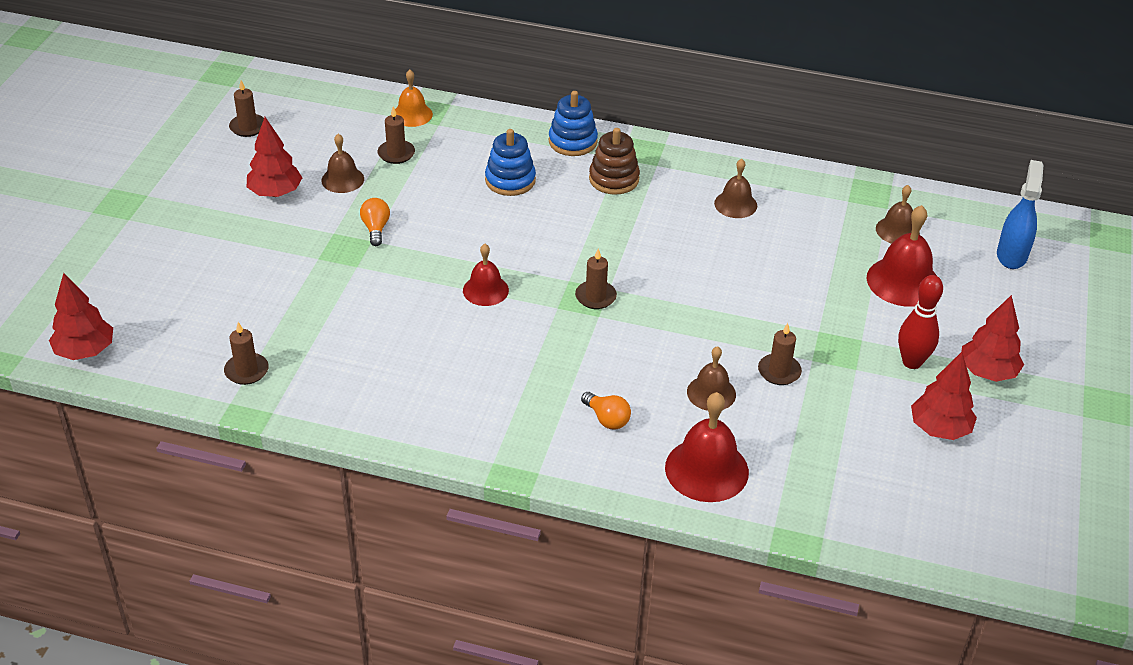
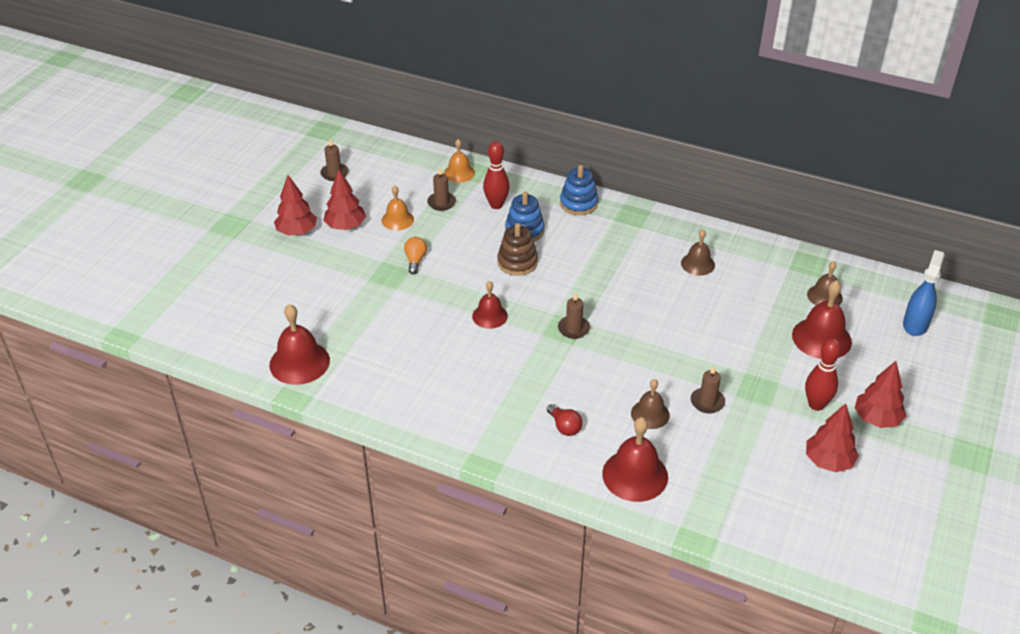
camera: 10 degrees right, 0 degrees up
red tree [49,273,113,360] -> red tree moved to [274,175,317,236]
brown candle [224,322,269,385] -> red bell [269,304,330,385]
brown bell [321,134,364,193] -> orange bell [381,186,414,231]
orange light bulb [581,392,631,430] -> red light bulb [547,404,582,436]
brown stacking toy [589,128,640,195] -> brown stacking toy moved to [497,223,538,276]
none -> red bowling pin [483,141,510,209]

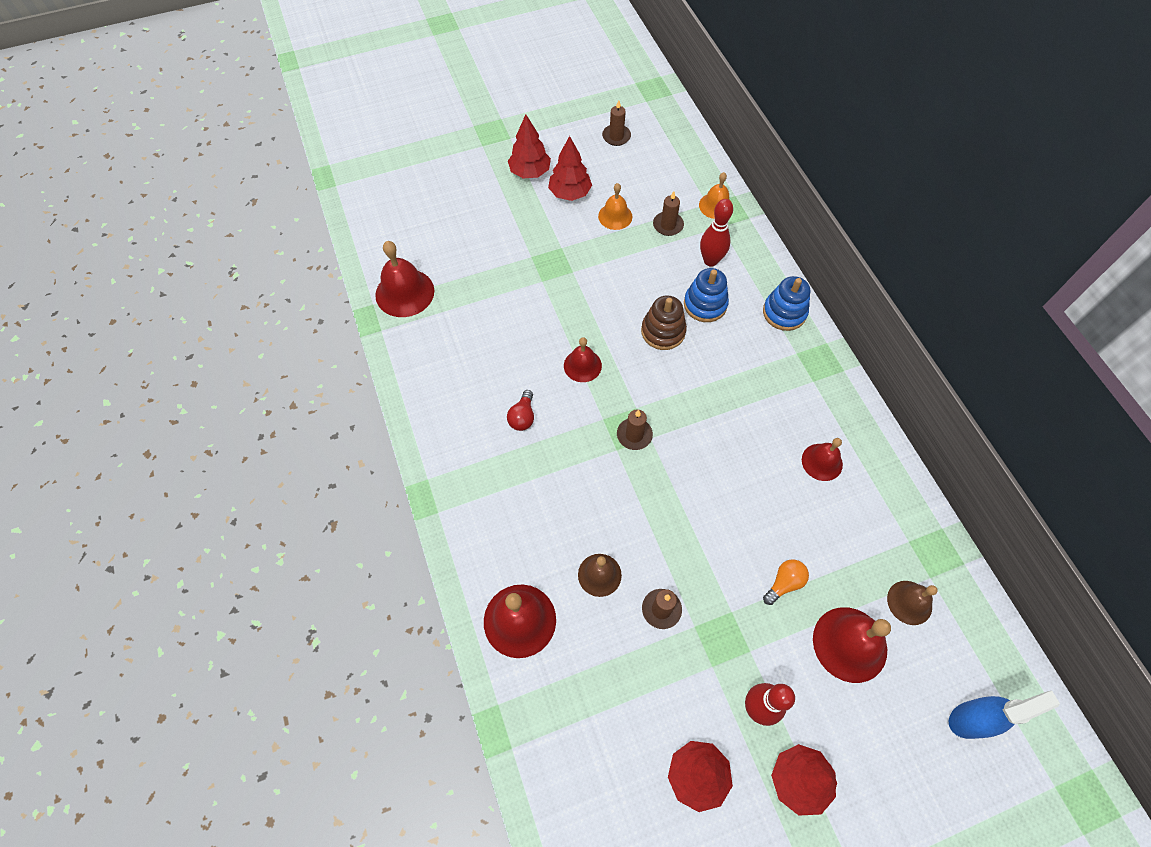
camera: 45 degrees right, 20 degrees up
orange light bulb [404,237,427,274] -> orange light bulb moved to [763,559,809,605]
red light bulb [547,404,582,436] -> red light bulb moved to [507,390,534,431]
brown bell [681,229,715,276] -> red bell [802,438,843,481]

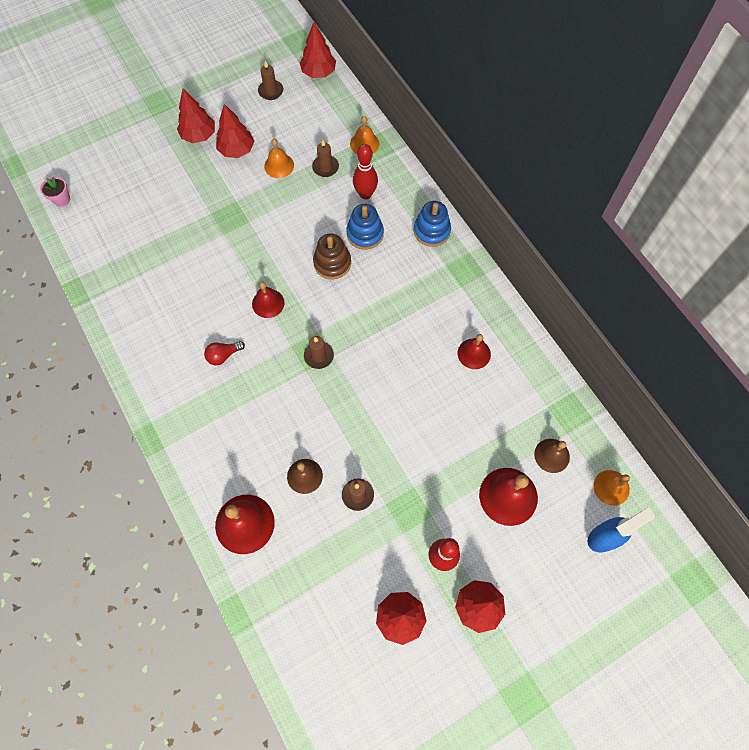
camera: 10 degrees left, 5 degrees up
red bell [375,241,434,317] -> none
red light bulb [507,390,534,431] -> red light bulb turned 60 degrees clockwise [204,341,245,365]
orange light bulb [763,559,809,605] -> none
none -> pink flower pot [40,176,70,207]
none -> red tree [300,23,336,78]
none -> orange bell [594,470,630,506]

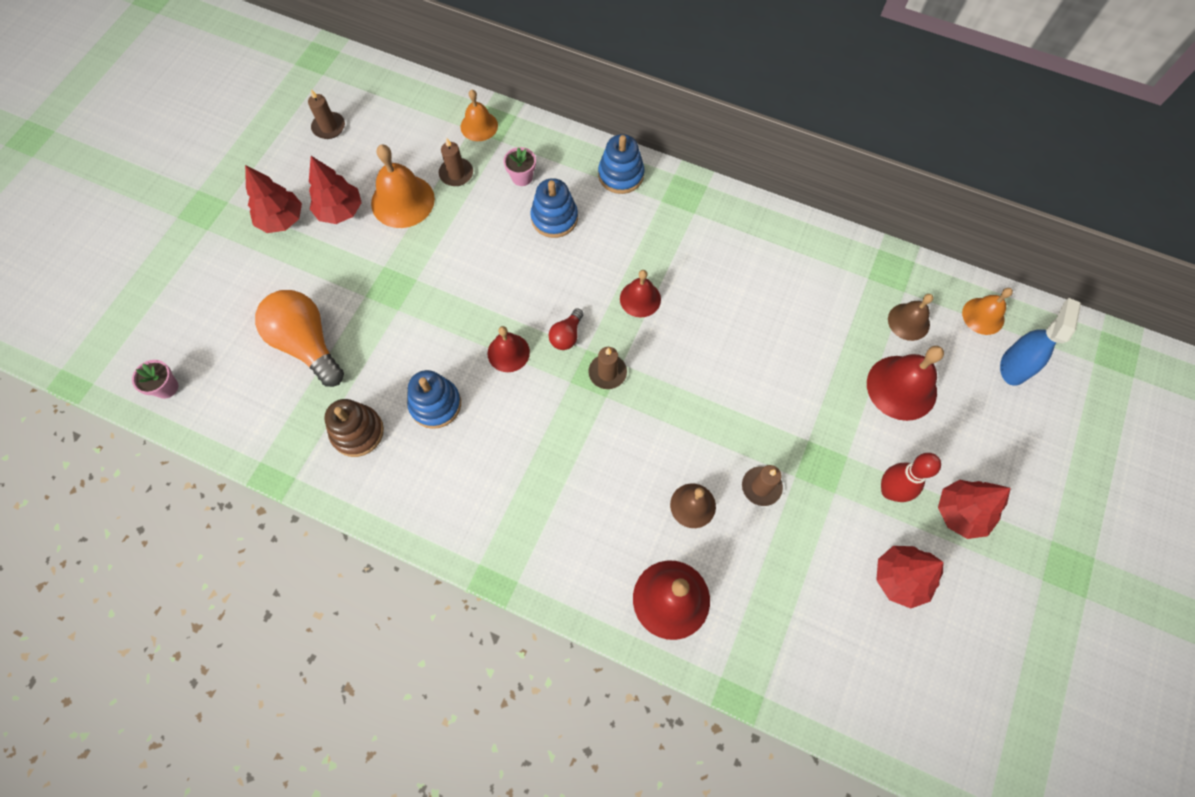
camera: 35 degrees left, 0 degrees up
red light bulb [204,341,245,365] -> red light bulb moved to [549,308,584,350]
orange bell [264,139,294,178] -> orange bell [371,144,435,228], size x1.62
red tree [300,23,336,78] -> none
brown stacking toy [313,234,351,279] -> brown stacking toy moved to [324,399,384,457]
red bowling pin [353,144,378,199] -> pink flower pot [503,147,536,186]
red bell [458,334,491,369] -> red bell moved to [620,270,661,318]
none -> orange light bulb [255,290,344,387]
none -> blue stacking toy [407,370,461,429]

